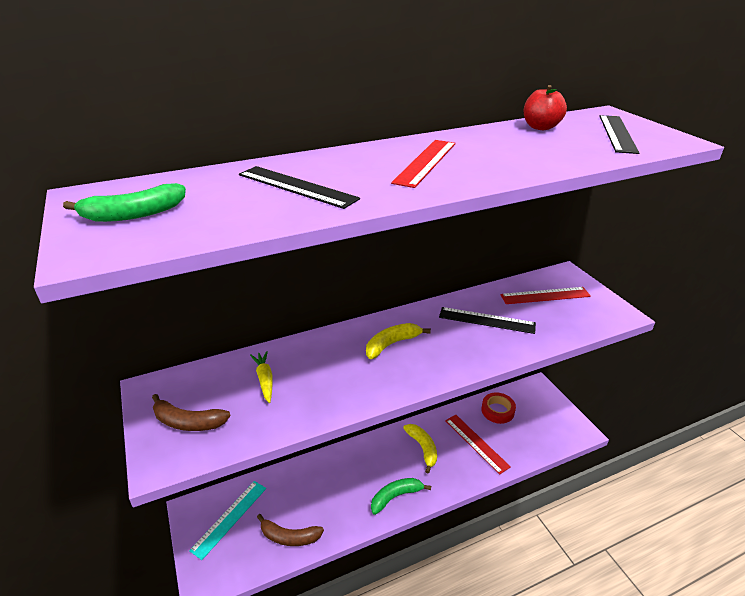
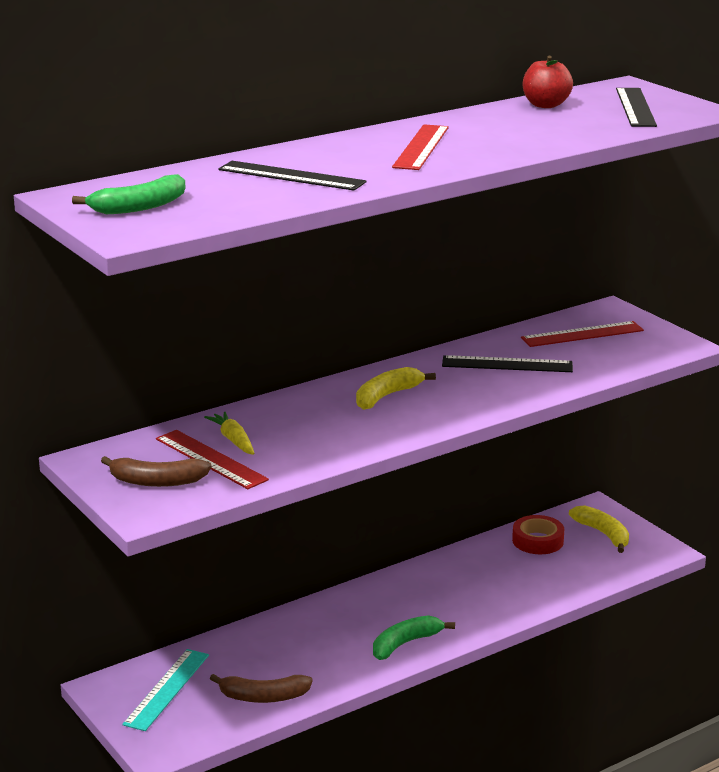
camera: 10 degrees left, 10 degrees down
yellow banana [403,424,437,474] -> yellow banana moved to [569,505,629,553]
red ruler [445,415,511,474] -> red ruler moved to [156,430,269,489]

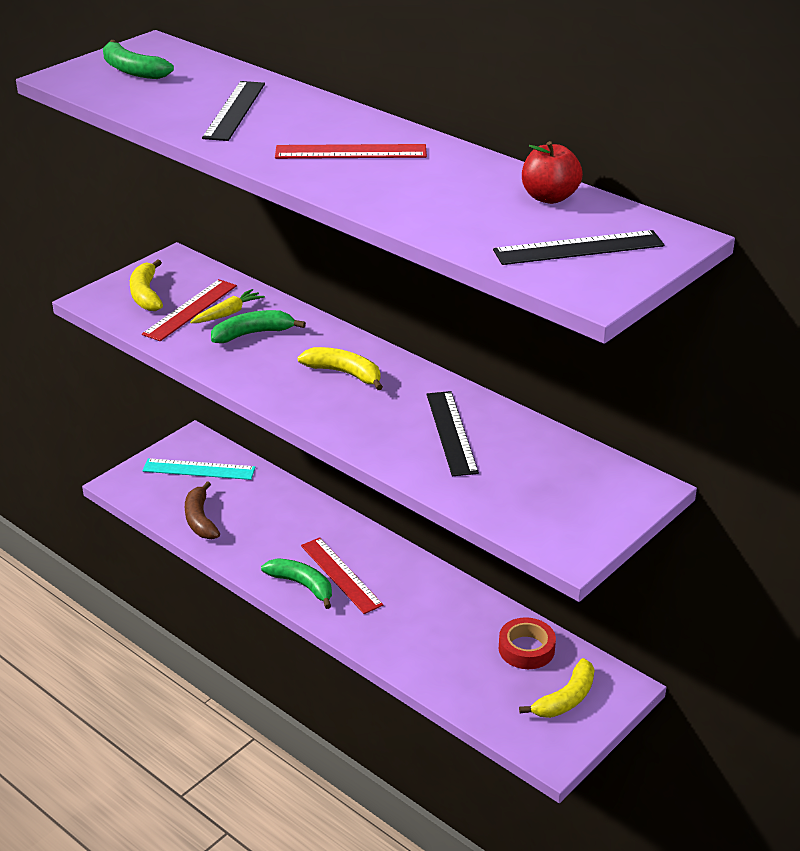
camera: 75 degrees right, 10 degrees up
brown banana [101,456,212,487] -> yellow banana [130,259,163,311]
red ruler [521,321,644,347] -> red ruler moved to [301,537,383,614]
none -> green banana [211,310,306,343]

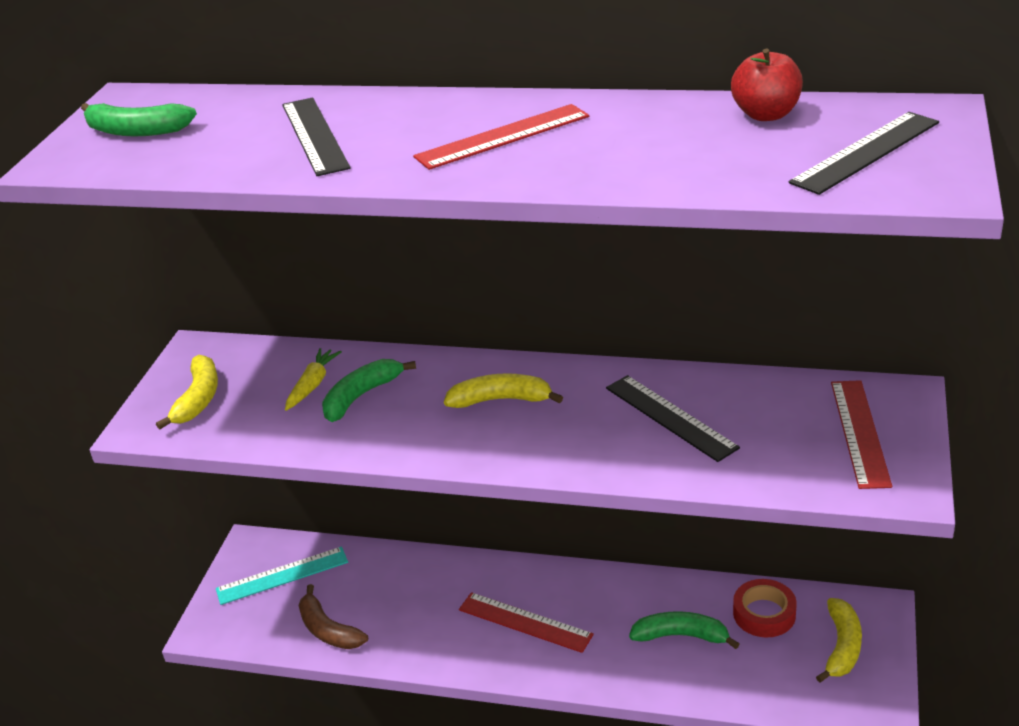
camera: 25 degrees left, 0 degrees up
yellow banana [130,259,163,311] -> yellow banana turned 135 degrees counterclockwise [156,355,218,429]
red ruler [142,279,237,341] -> red ruler moved to [831,380,892,489]
green banana [261,558,332,609] -> green banana moved to [629,611,740,649]

